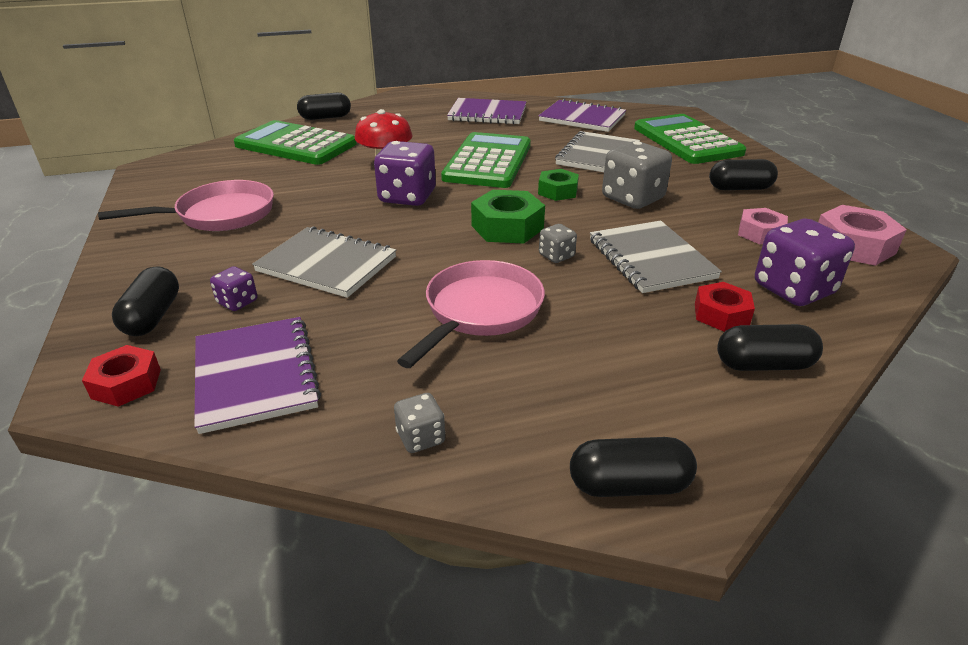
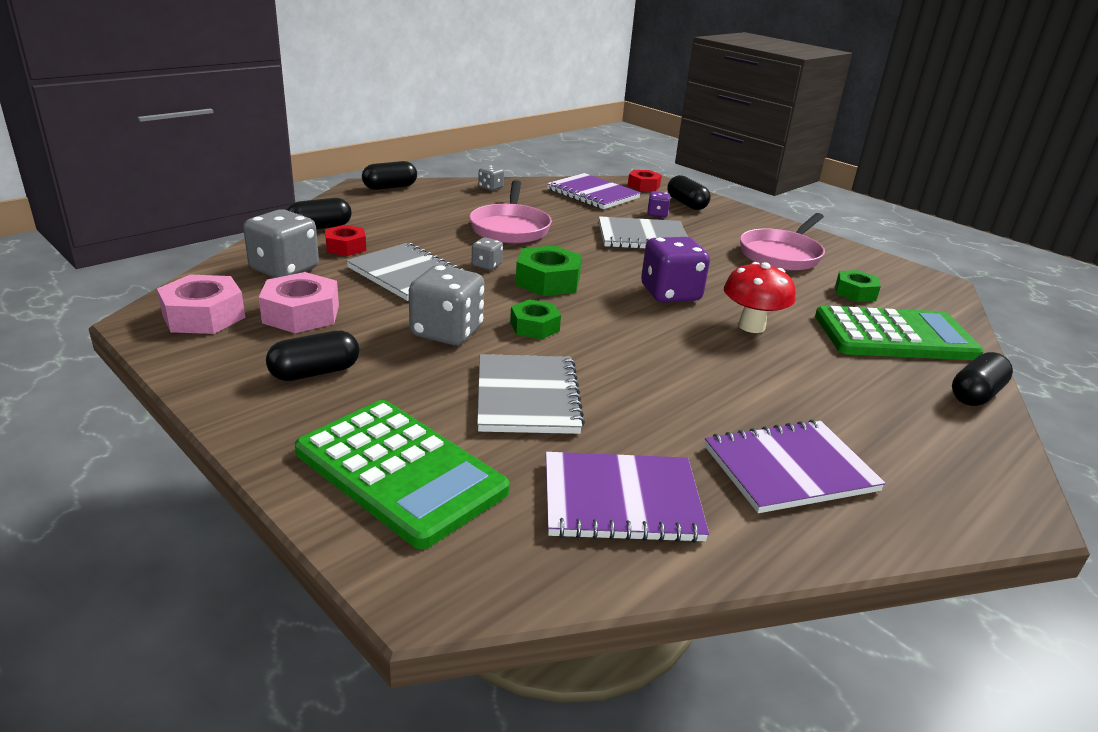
camera: 150 degrees right, 5 degrees down
green calculator [441,132,531,188] -> none
pink nut [738,208,788,244] -> pink nut [259,272,339,333], size x1.52
purple dice [755,218,855,306] -> grey dice [243,209,319,278]
none -> green nut [835,270,881,302]

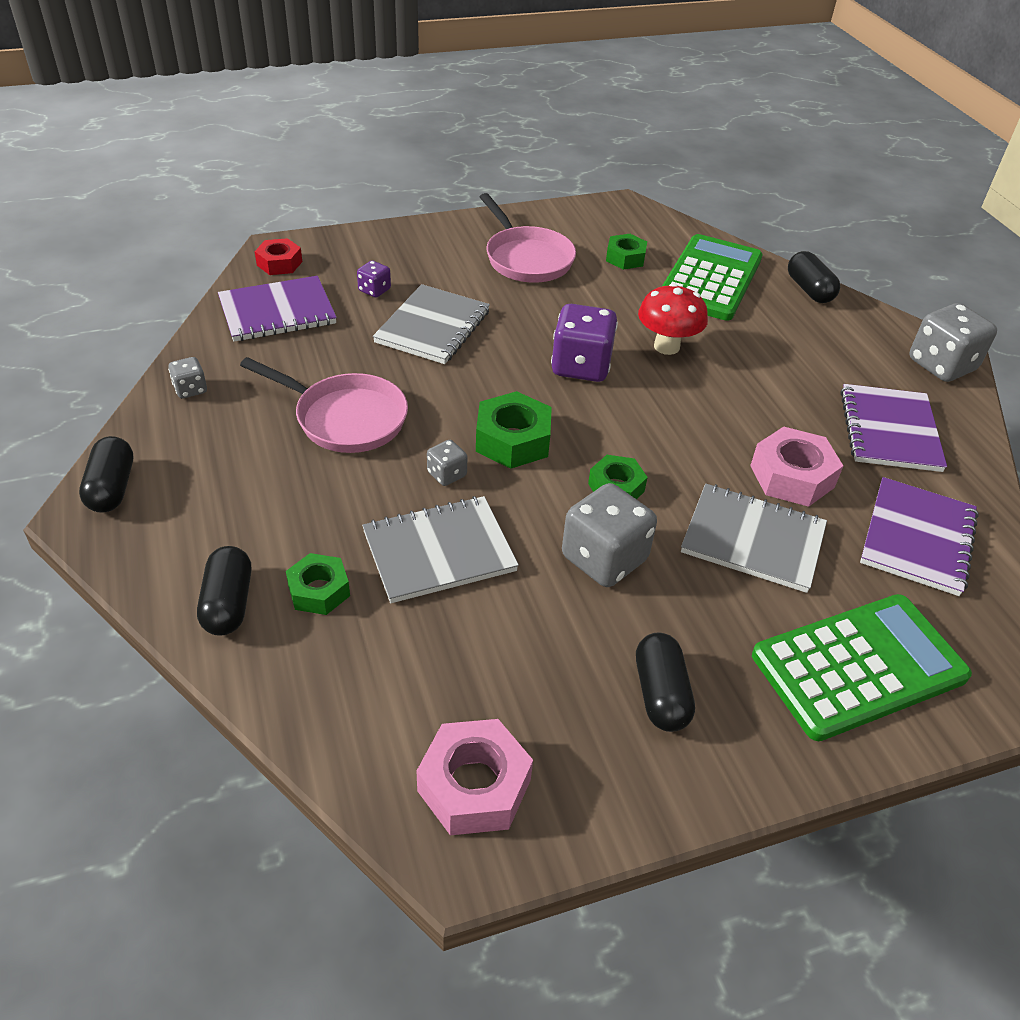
camera: 65 degrees left, 15 degrees up
grey dice [243,209,319,278] -> grey dice moved to [909,303,997,382]
pink nut [259,272,339,333] -> pink nut moved to [750,427,843,507]
red nut [325,225,366,256] -> green nut [286,553,350,615]
black capsule [667,175,711,210] -> none

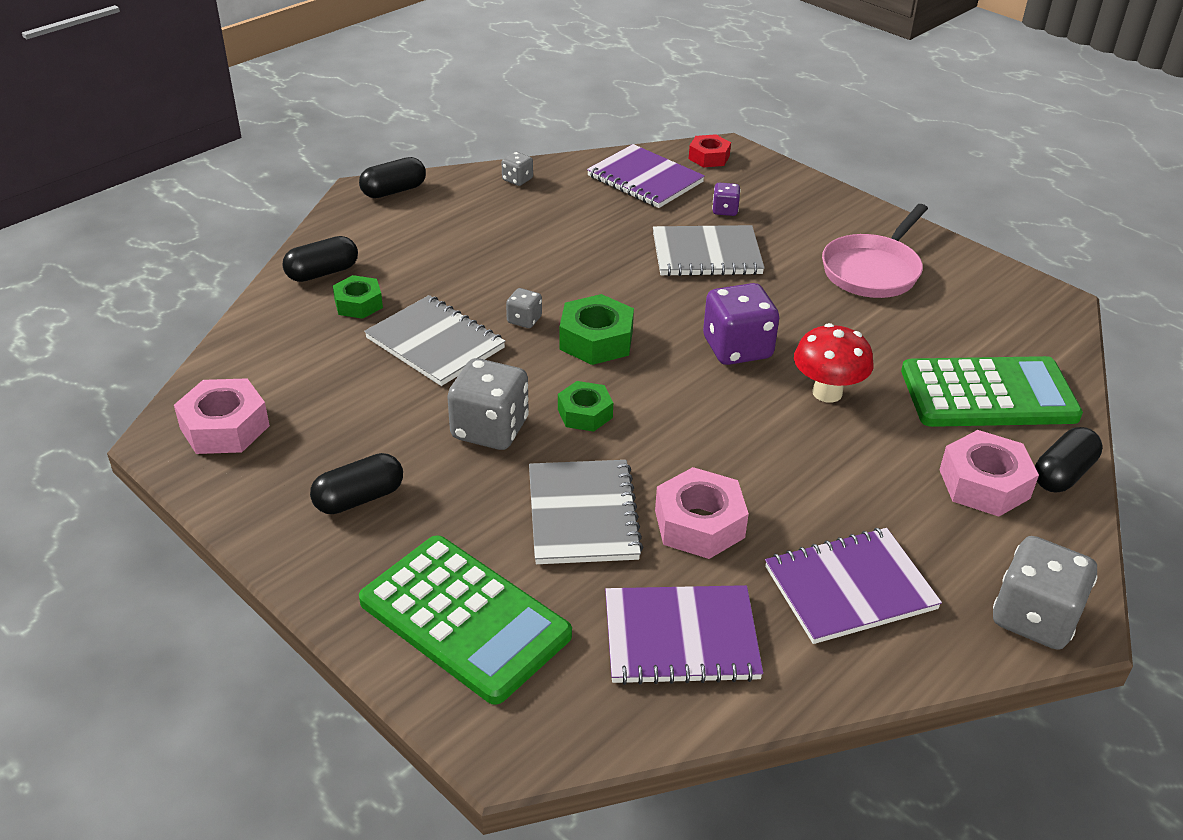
camera: 65 degrees right, 5 degrees down
pink pan [240,357,408,453] -> none
green nut [606,234,647,270] -> none
none -> pink nut [939,430,1039,516]

